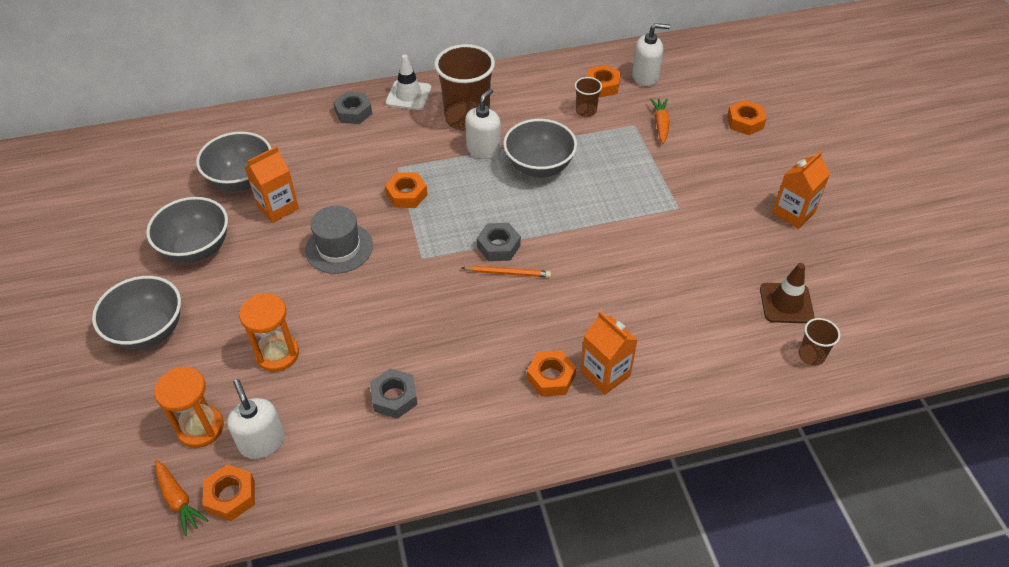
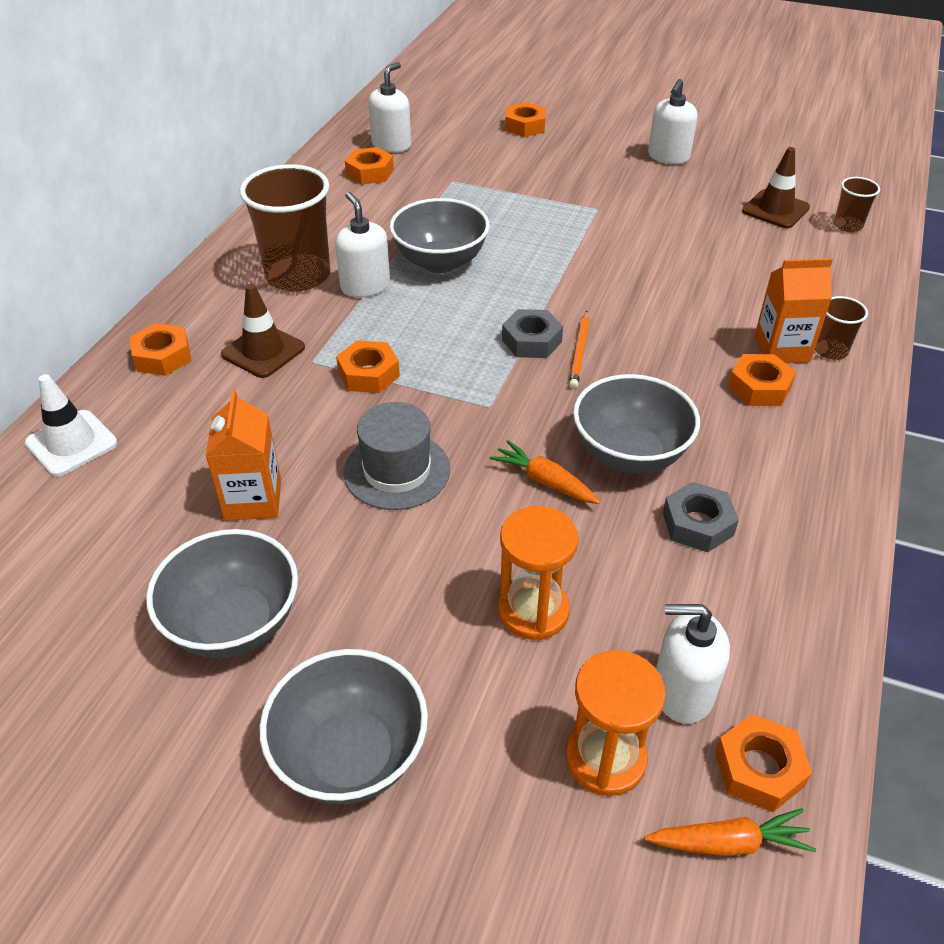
camera: 55 degrees left, 5 degrees down
grey bowl [196,131,272,191] -> grey bowl moved to [573,374,700,474]
grey nut [333,92,372,124] -> orange nut [130,323,191,376]
white traffic cone [386,54,431,110] -> white traffic cone moved to [25,374,118,477]
orange pencil [462,266,551,277] -> orange pencil turned 150 degrees clockwise [569,311,589,389]
brown cup [575,77,602,117] -> brown cup moved to [815,296,868,360]
orange carrot [650,98,670,144] -> orange carrot moved to [490,440,600,504]
orange carton [772,151,830,229] -> white soap dispenser [648,79,697,164]
none -> brown traffic cone [221,284,305,378]

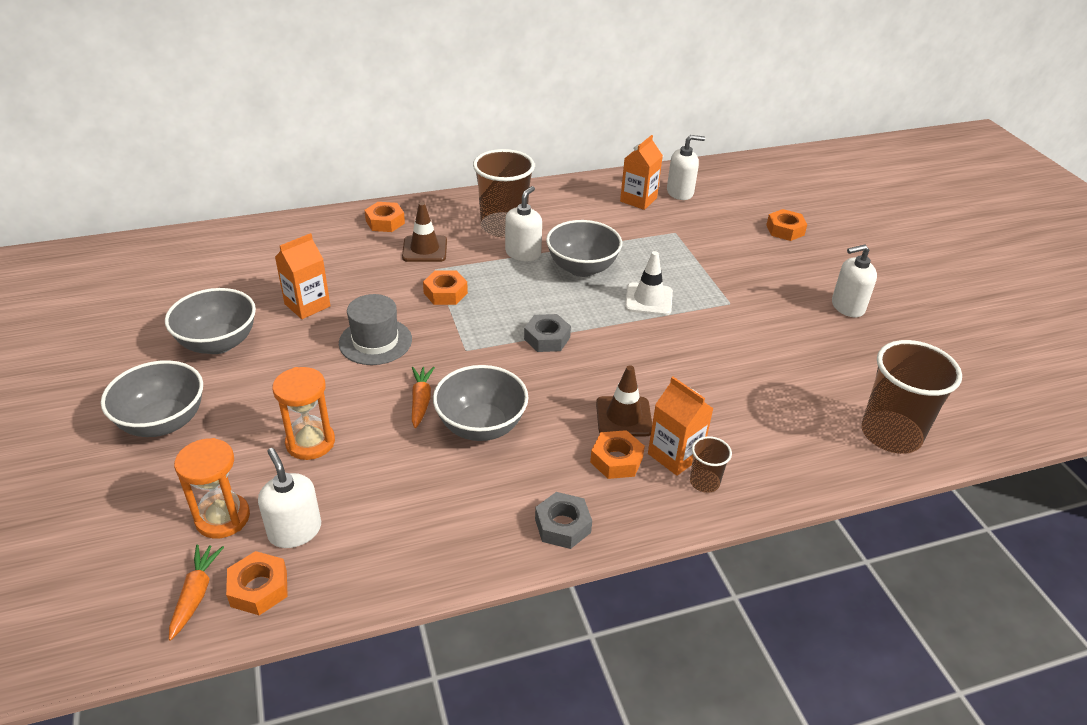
camera: 50 degrees right, 5 degrees down
white traffic cone [25,374,118,477] -> white traffic cone moved to [625,251,673,316]
orange nut [345,147,394,185] -> orange carton [620,135,663,210]
orange pencil [569,311,589,389] -> none
orange carrot [644,808,816,856] -> orange carrot turned 135 degrees counterclockwise [169,544,224,640]
grey nut [663,482,739,552] -> grey nut moved to [535,492,592,549]
brown traffic cone [742,147,810,228] -> brown traffic cone moved to [596,365,652,436]
brown cup [834,177,880,232] -> brown cup [861,340,962,454], size x2.11

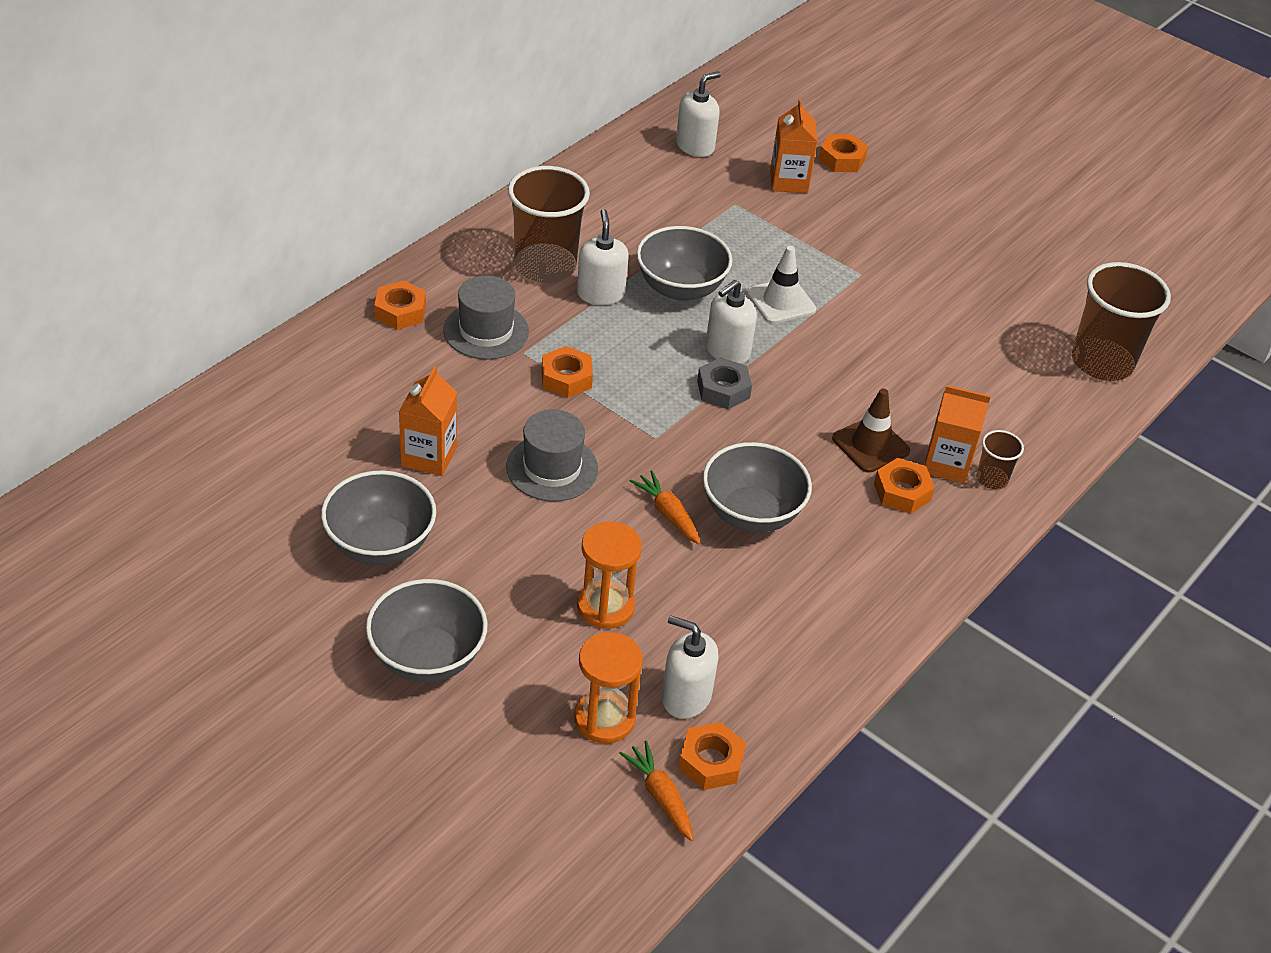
camera: 35 degrees left, 5 degrees up
brown traffic cone [402,202,447,262] -> grey hat [443,275,529,360]
grey nut [535,492,592,549] -> none
orange carton [620,135,663,210] -> orange carton moved to [770,99,818,193]
white soap dispenser [832,244,877,317] -> white soap dispenser moved to [706,280,757,364]

